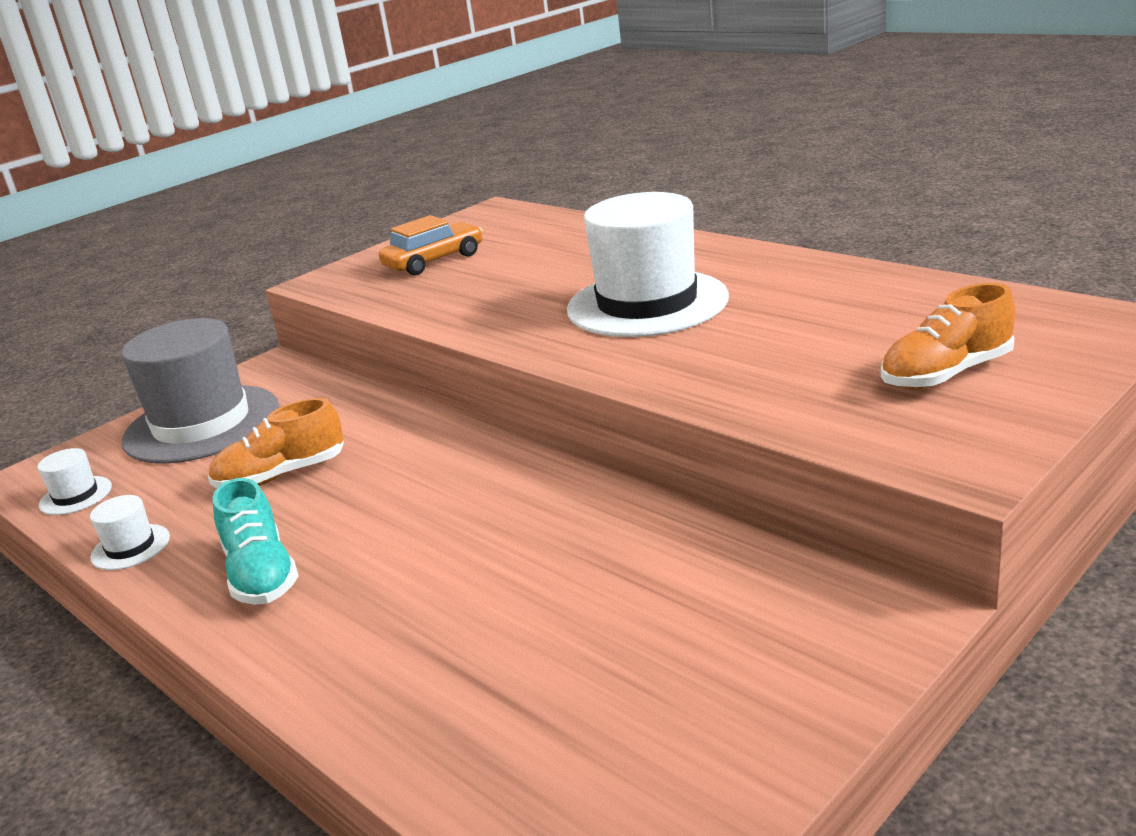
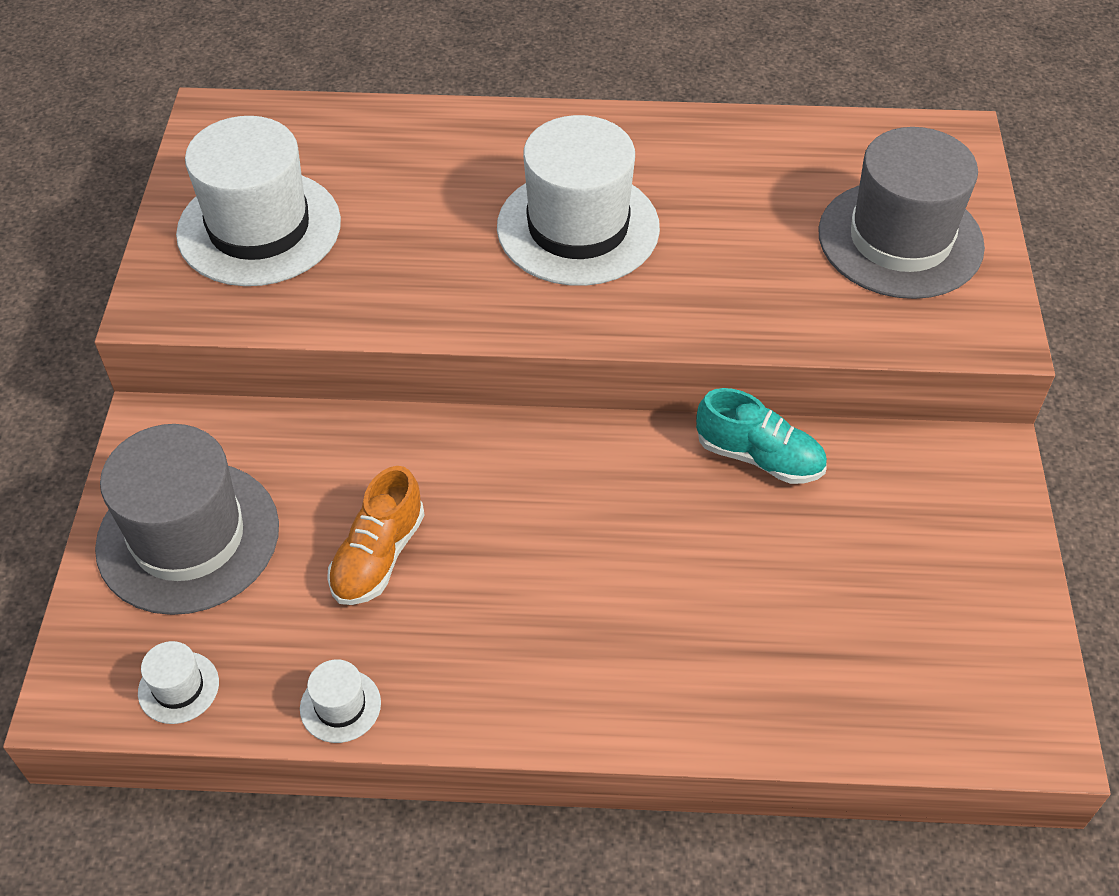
camera: 45 degrees left, 25 degrees up
turquoise shoe [212,478,299,605] -> turquoise shoe moved to [696,388,827,484]
orange car [379,215,483,275] -> white hat [176,116,341,286]
orange shoe [881,283,1015,389] -> grey hat [818,127,985,299]

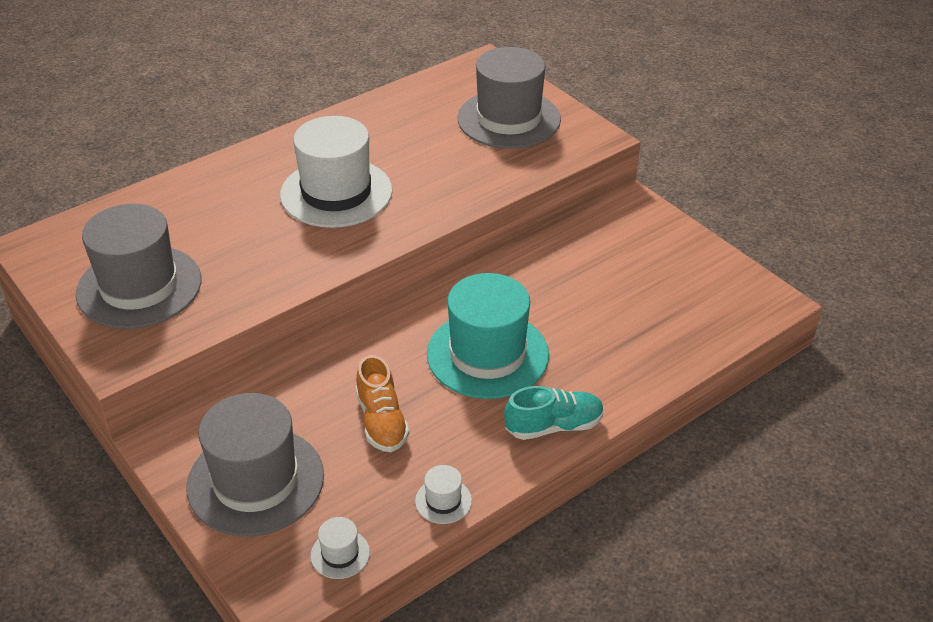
camera: 40 degrees left, 10 degrees down
white hat [176,116,341,286] -> grey hat [76,204,201,329]
turquoise shoe [696,388,827,484] -> turquoise shoe moved to [504,386,604,440]
none -> turquoise hat [427,273,549,399]

